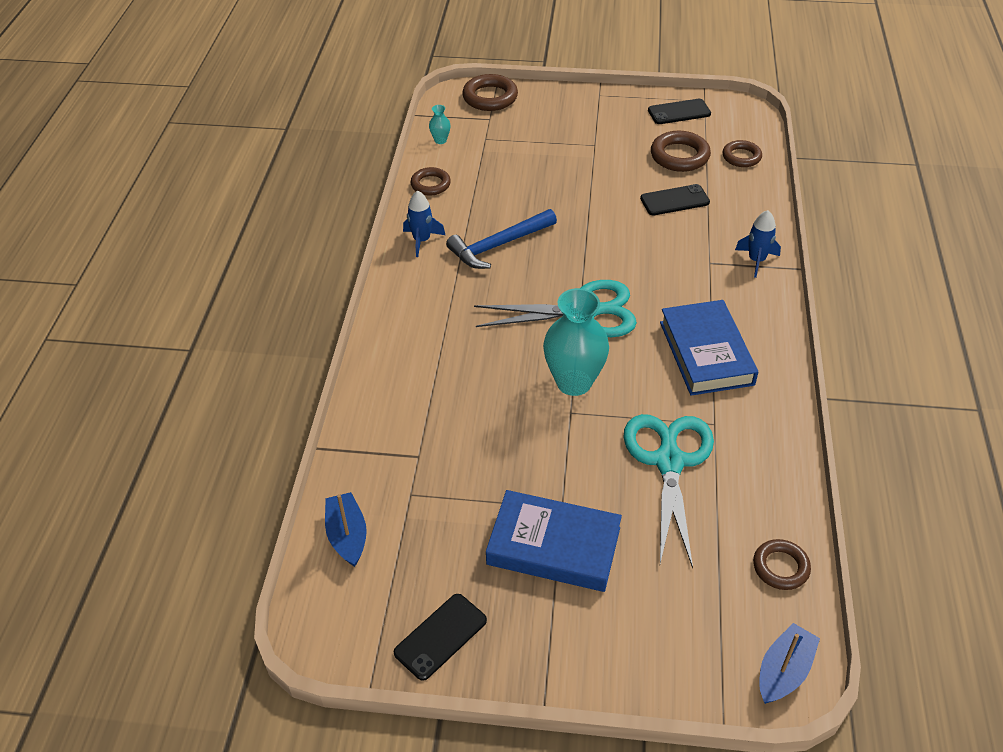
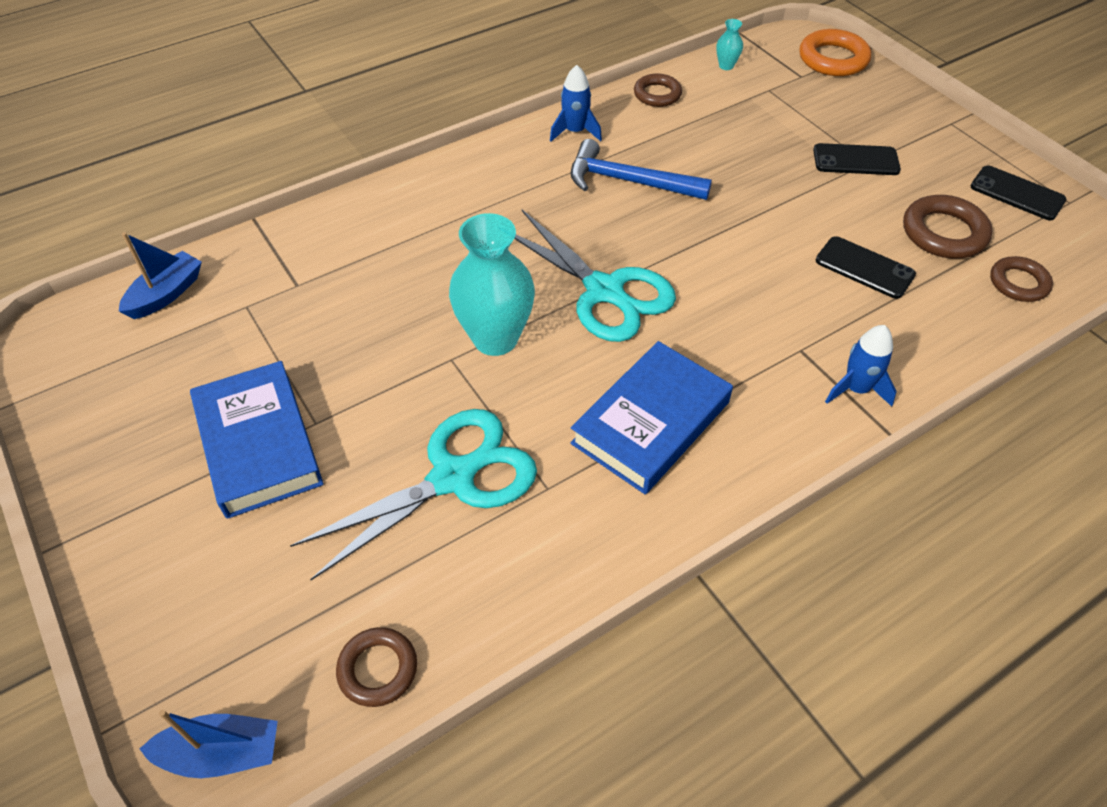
camera: 50 degrees right, 5 degrees up
black phone [394,594,487,681] -> black phone moved to [813,143,901,175]
brown ring [462,74,518,111] -> orange ring [800,29,871,76]

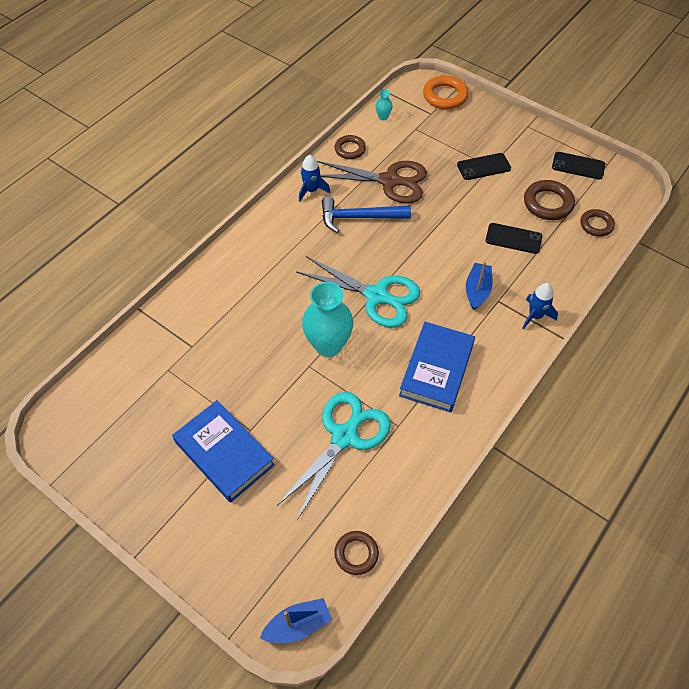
camera: 20 degrees left, 5 degrees up
blue boat [119,232,202,319] -> blue boat moved to [466,262,493,310]
none -> brown scissors [317,161,427,204]

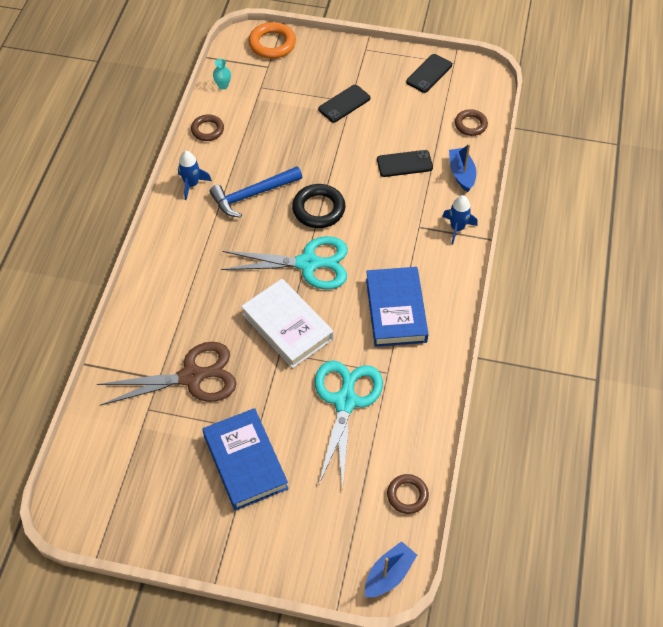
camera: 25 degrees left, 0 degrees up
blue book [172,400,275,503] -> blue book turned 45 degrees clockwise [202,408,289,511]
turquoise vase [302,282,353,357] -> white book [241,279,333,368]
brown scissors [317,161,427,204] -> brown scissors moved to [97,342,237,406]
blue boat [466,262,493,310] -> blue boat moved to [449,144,476,192]
brown ring [524,180,575,220] -> none
black phone [552,152,605,180] -> black phone turned 45 degrees counterclockwise [406,54,452,93]
none -> black ring [292,184,345,228]

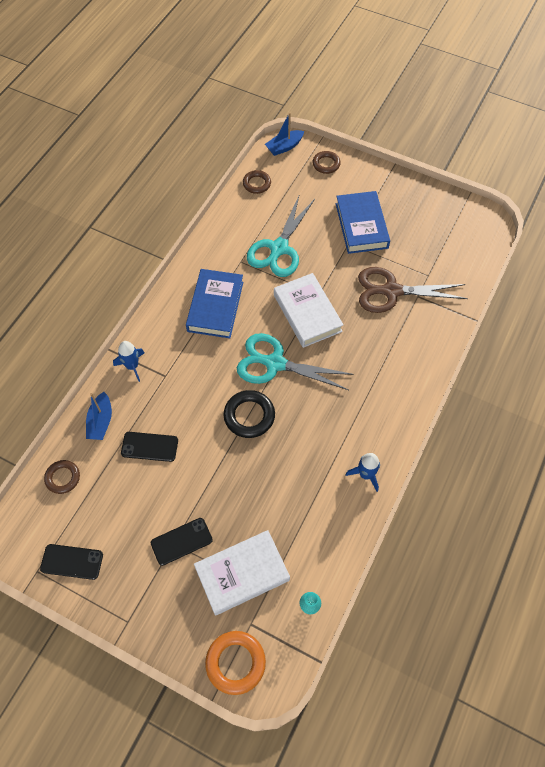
camera: 165 degrees left, 5 degrees up
brown ring [191,115,224,141] -> brown ring moved to [312,151,341,174]
blue hammer [209,166,302,218] -> none
black phone [406,54,452,93] -> black phone turned 45 degrees clockwise [40,544,103,580]
none -> white book [194,530,290,616]

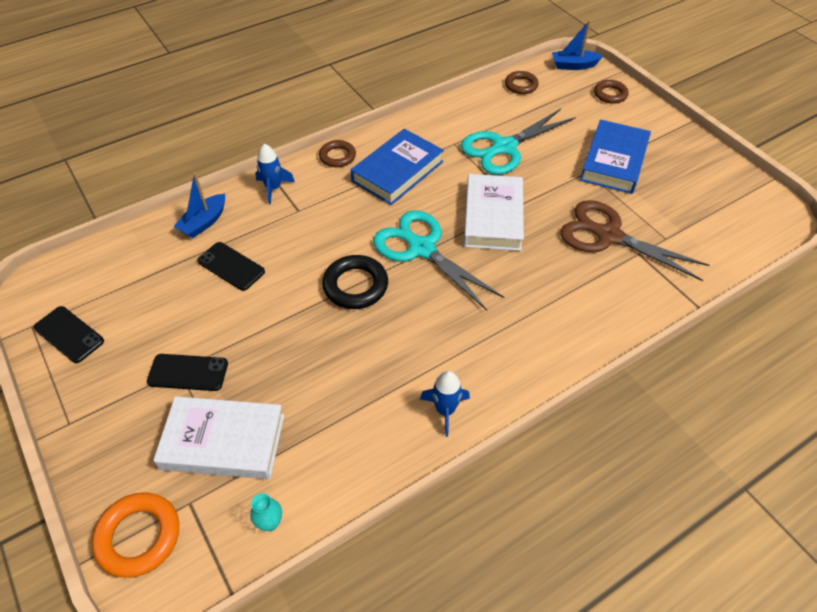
camera: 30 degrees right, 10 degrees down
brown ring [44,460,80,494] -> brown ring moved to [319,140,356,167]

